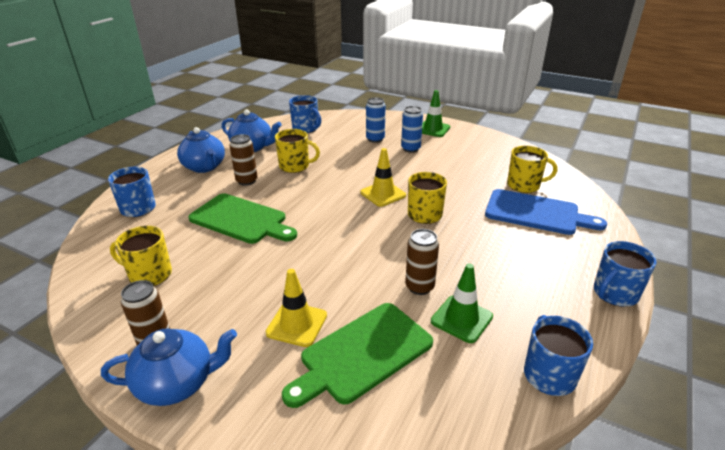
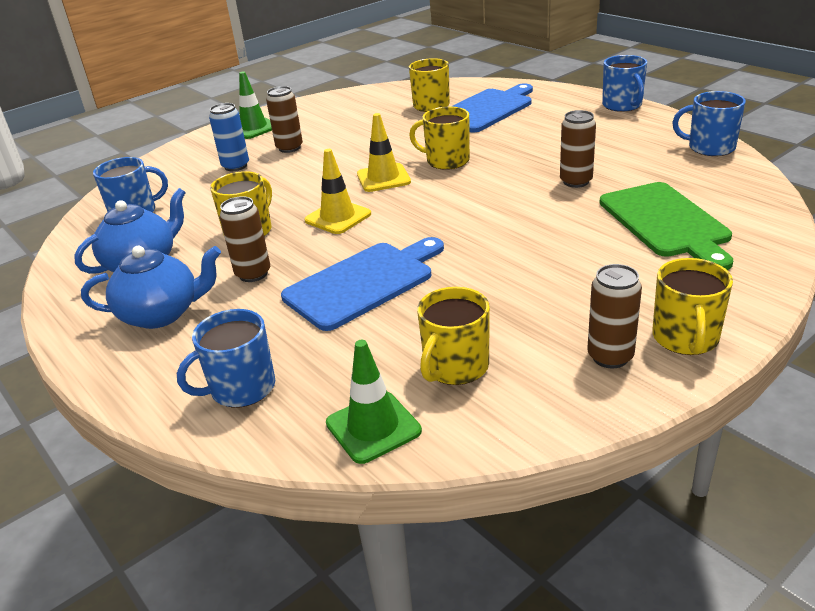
camera: 65 degrees left, 0 degrees up
blue teapot [101,328,237,406] -> yellow mug [652,258,733,355]
green cutting board [188,193,297,244] -> blue cutting board [281,237,444,331]
yellow traffic cone [265,269,327,347] -> yellow traffic cone moved to [305,149,371,234]
blue can [401,106,423,153] -> brown can [266,86,303,153]
green traffic cone [431,263,493,343] -> green traffic cone moved to [326,340,422,464]

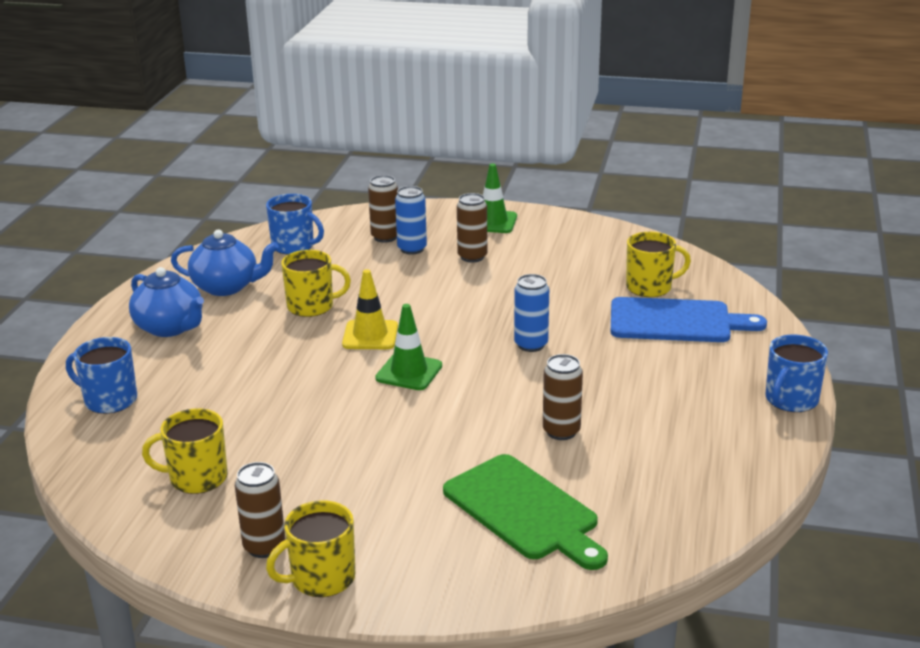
camera: 50 degrees right, 5 degrees down
brown can [220,196,270,282] -> brown can moved to [368,175,398,243]
blue cutting board [281,237,444,331] -> none
green traffic cone [326,340,422,464] -> green traffic cone moved to [375,304,442,390]
yellow traffic cone [357,113,411,192] -> none
yellow mug [409,107,470,170] -> blue can [514,274,549,352]
green cutting board [599,182,733,270] -> green cutting board turned 75 degrees counterclockwise [443,454,608,570]
blue mug [672,91,746,156] -> none

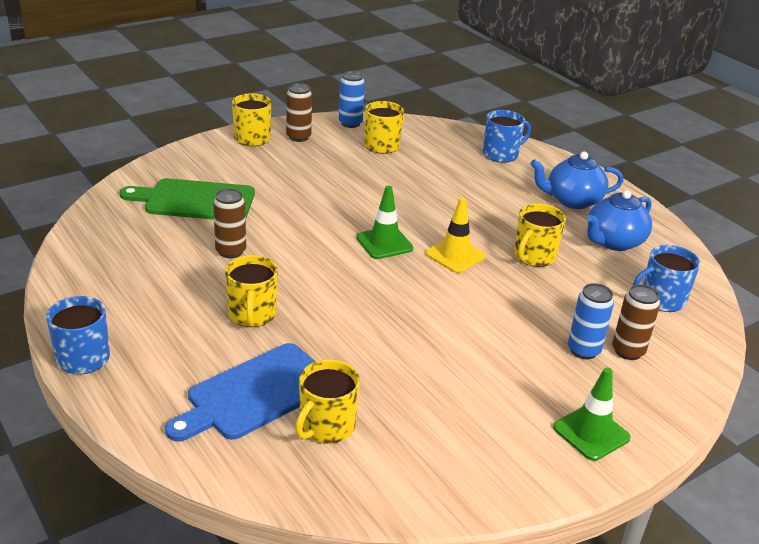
camera: 130 degrees right, 5 degrees up
brown can [457,193,487,263] -> none
blue can [514,274,549,352] -> blue can moved to [339,71,365,128]
none -> yellow mug [225,255,278,327]

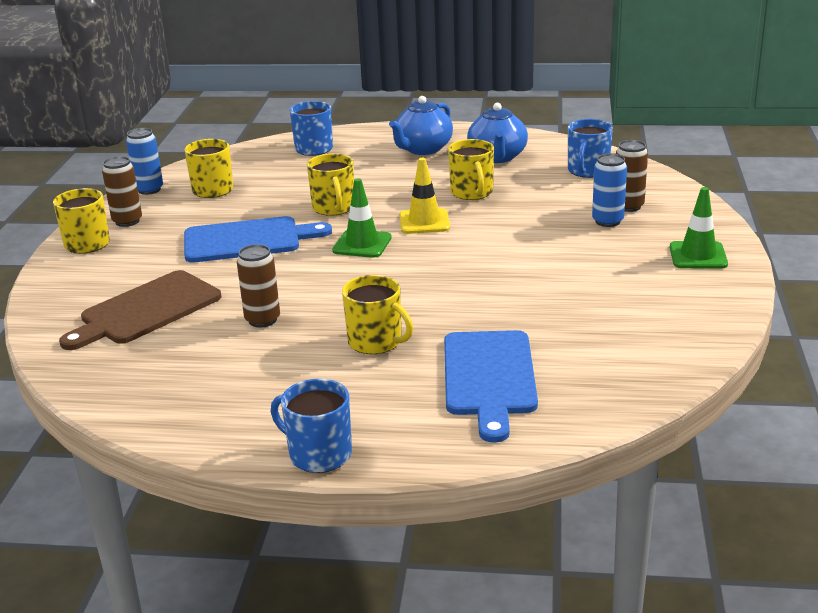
camera: 45 degrees left, 5 degrees down
green cutting board [120,178,255,220] -> brown cutting board [59,270,221,350]
yellow mug [295,359,360,444] -> yellow mug moved to [307,153,354,216]
none -> blue cutting board [184,216,332,263]

